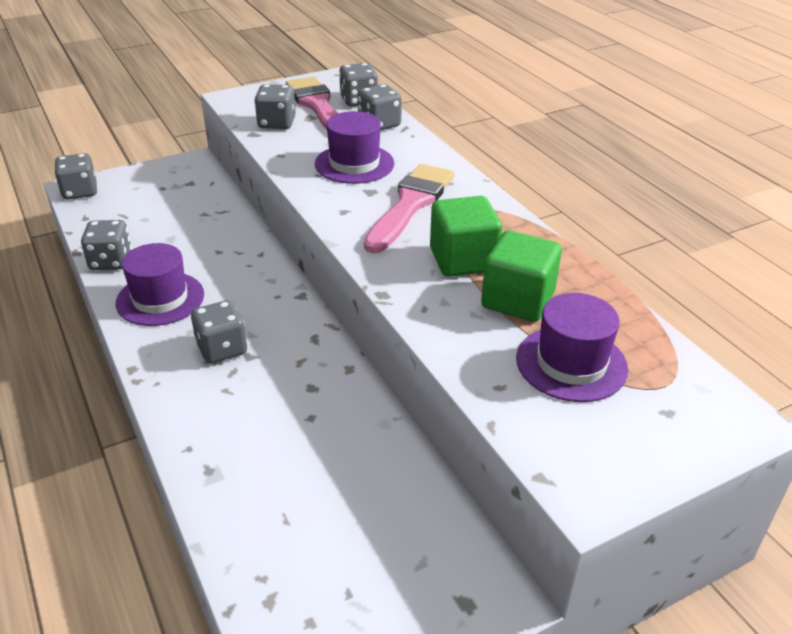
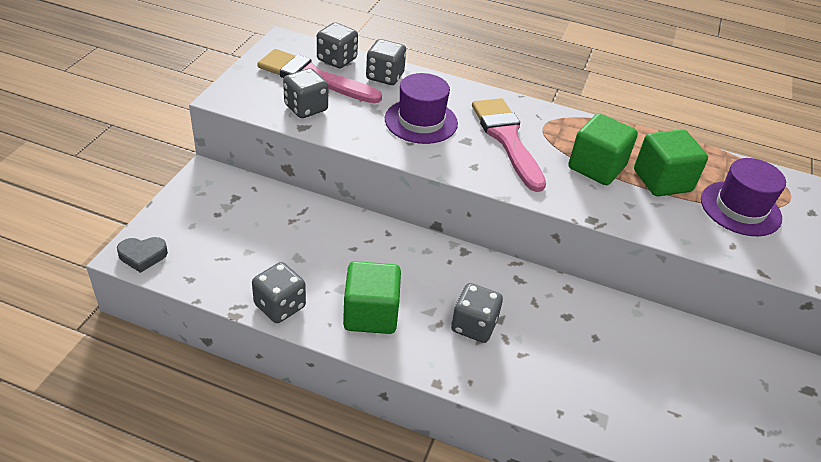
camera: 45 degrees left, 5 degrees up
grey dice [55,153,97,200] -> grey heart [117,237,168,273]
purple hat [116,243,204,326] -> green cube [343,261,401,334]

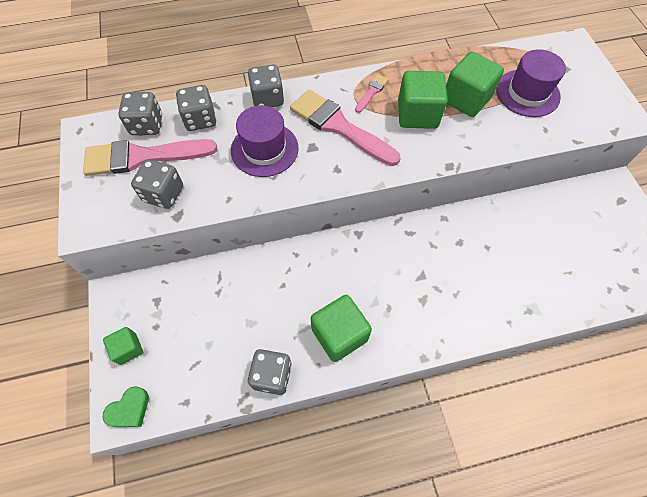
camera: 30 degrees left, 20 degrees up
grey heart [117,237,168,273] -> green heart [103,386,149,427]
grey dice [451,283,503,343] -> grey dice moved to [248,64,284,107]
none -> green cube [103,327,143,365]
none -> pink brush [355,74,389,113]

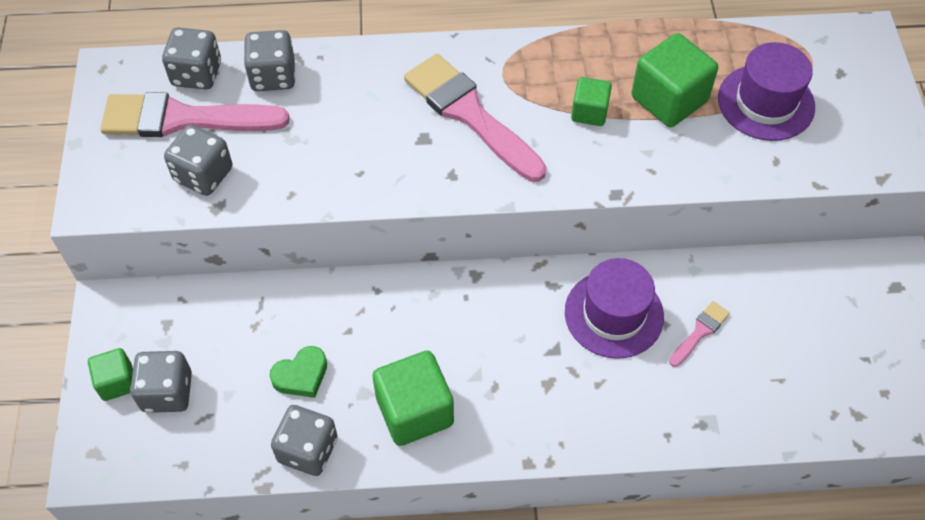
camera: 10 degrees right, 5 degrees down
green heart [103,386,149,427] -> green heart moved to [270,346,327,398]
purple hat [231,105,299,177] -> purple hat moved to [565,258,664,359]
grey dice [248,64,284,107] -> grey dice moved to [130,351,192,413]
pink brush [355,74,389,113] -> pink brush moved to [669,301,730,367]
green cube [398,71,448,129] -> green cube [571,77,612,126], size x0.57

